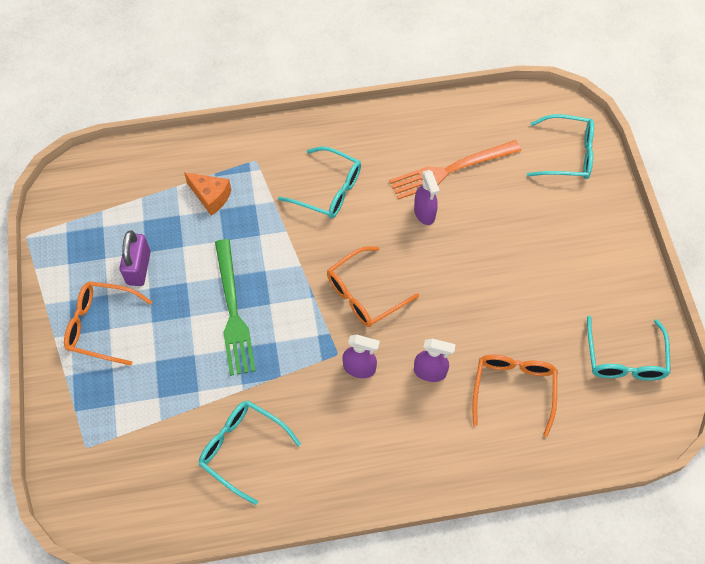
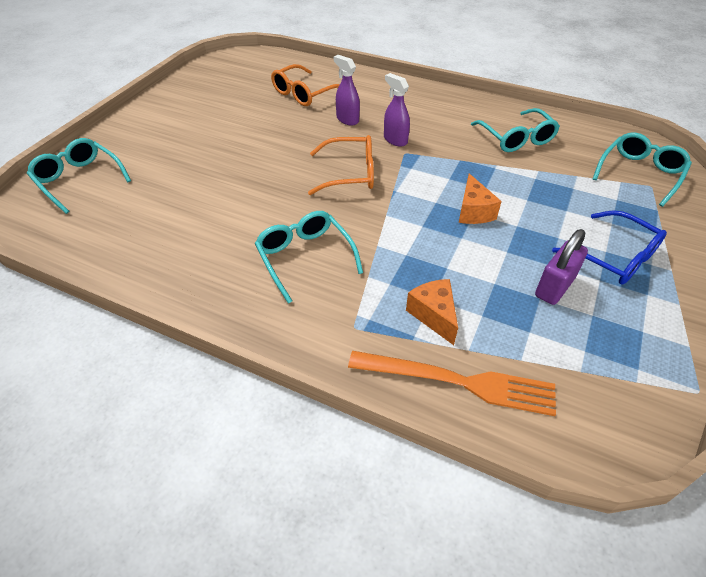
camera: 145 degrees left, 15 degrees down
orange glasses [64,281,152,365] -> blue glasses [552,210,667,285]
green fork [215,239,255,376] -> orange cheese [459,173,502,224]
orange fork [389,140,521,200] -> orange fork moved to [348,351,556,416]
purple spray bottle [414,170,440,225] -> none
turquoise glasses [587,316,671,380] -> turquoise glasses moved to [593,132,692,207]

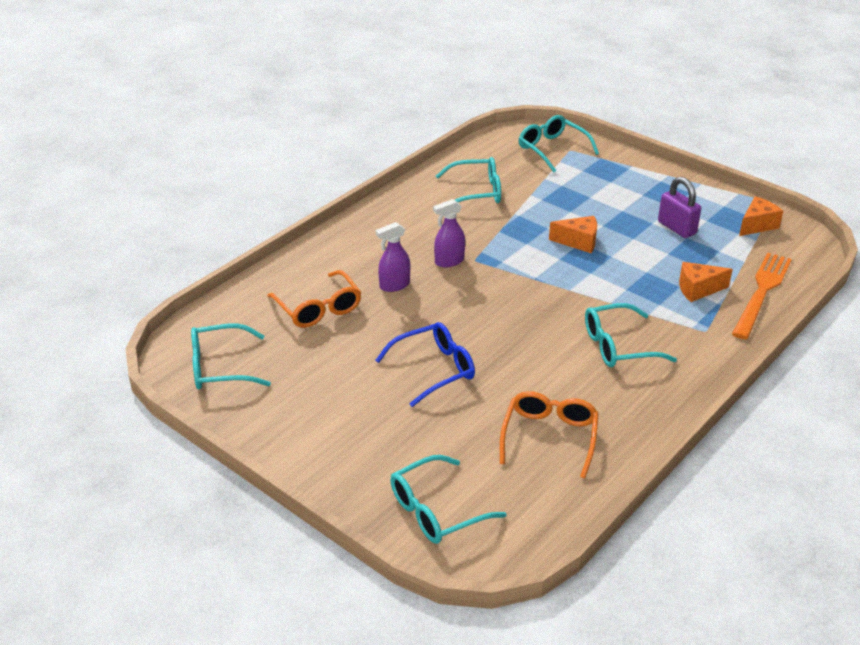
camera: 75 degrees left, 10 degrees down
orange glasses [308,135,374,195] -> orange glasses moved to [500,391,599,479]
blue glasses [552,210,667,285] -> blue glasses moved to [375,322,475,407]
none -> turquoise glasses [191,324,271,389]
none -> orange cheese [739,196,783,236]

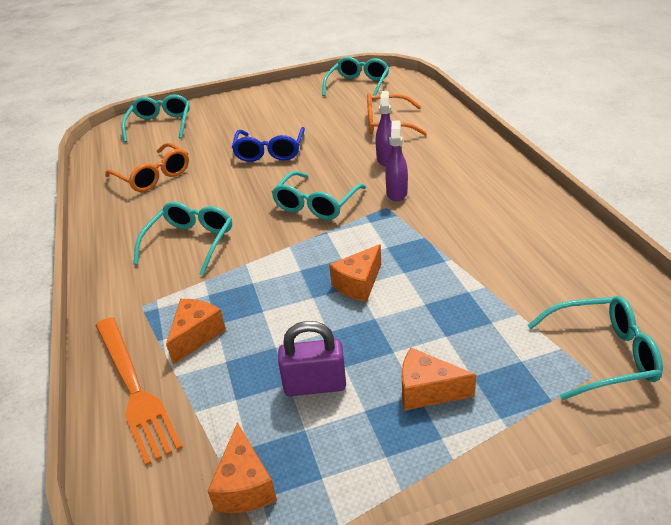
camera: 125 degrees right, 0 degrees up
turquoise glasses [436,157,501,203] -> turquoise glasses moved to [272,171,366,220]
none -> orange cheese [402,348,476,411]

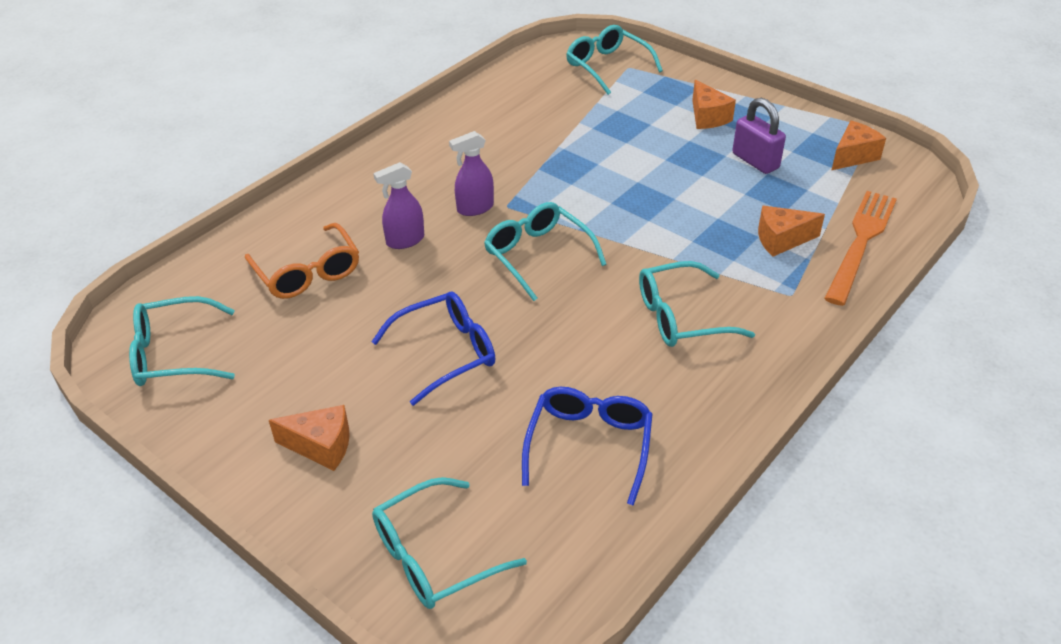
camera: 125 degrees left, 5 degrees up
orange glasses [105,143,189,192] -> blue glasses [522,387,653,506]
turquoise glasses [272,171,366,220] -> turquoise glasses turned 120 degrees counterclockwise [484,202,607,301]
orange cheese [329,244,381,302] -> orange cheese moved to [269,405,350,471]

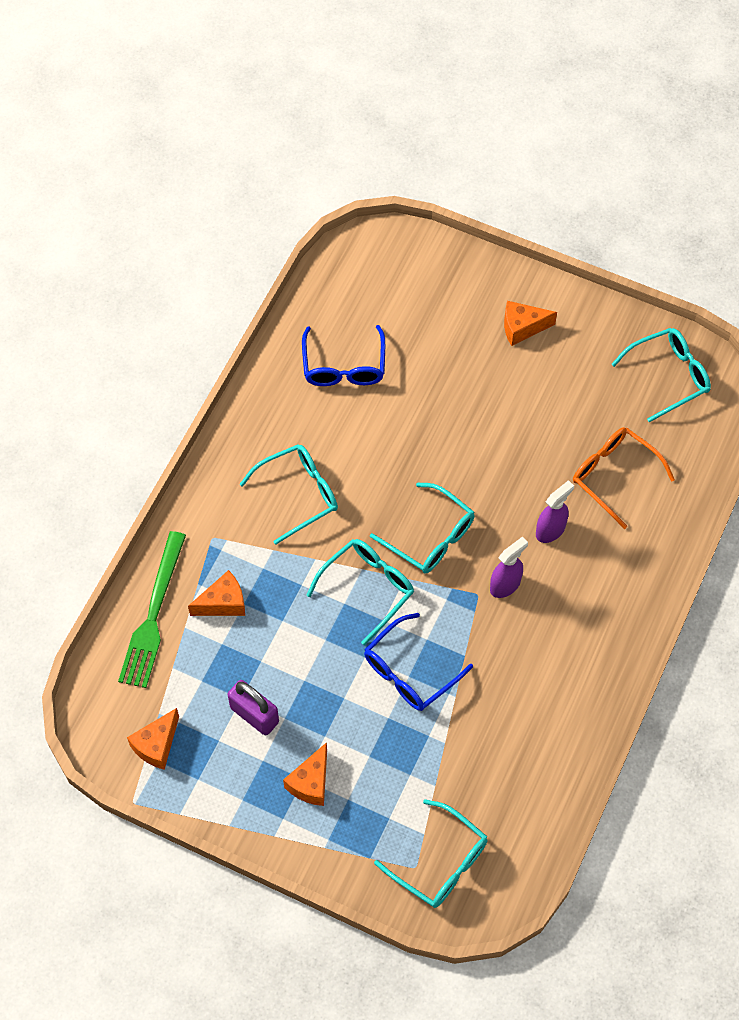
camera: 165 degrees right, 20 degrees up
blue glasses [371,292,495,406] -> blue glasses moved to [364,613,473,711]
turquoise glasses [372,477,527,609] -> turquoise glasses moved to [307,539,414,645]
orange cheese [692,80,736,129] -> orange cheese turned 120 degrees counterclockwise [283,742,327,806]
orange fork [824,191,897,306] -> green fork [118,531,186,688]

